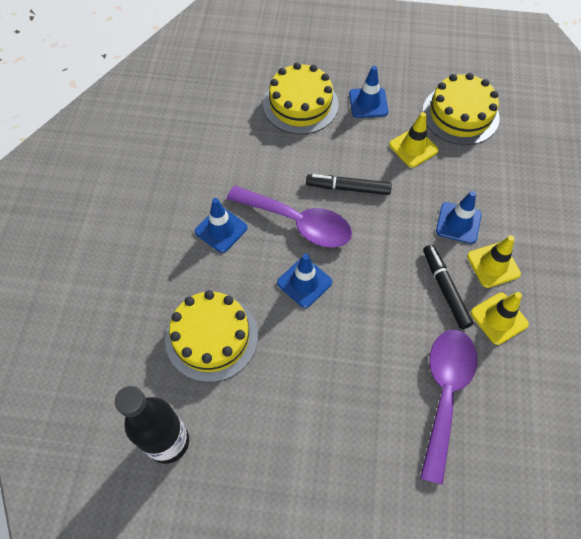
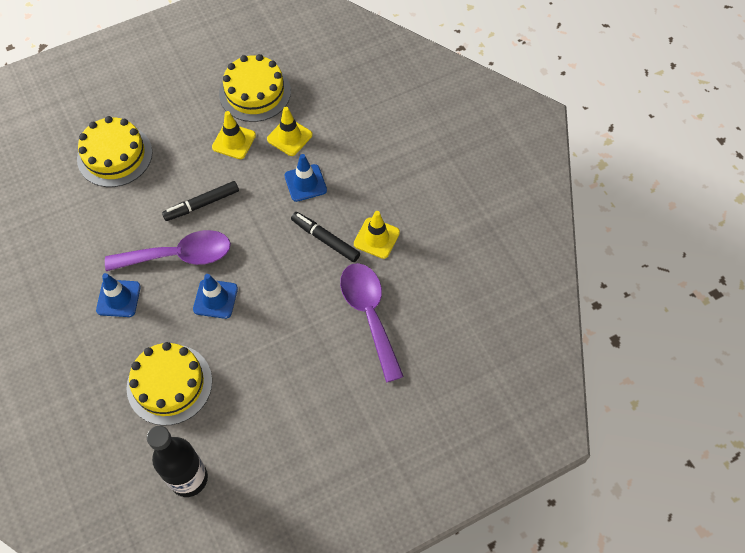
camera: 35 degrees left, 0 degrees up
blue traffic cone [349,66,389,118] -> none
yellow traffic cone [467,235,521,288] -> yellow traffic cone moved to [267,107,313,156]

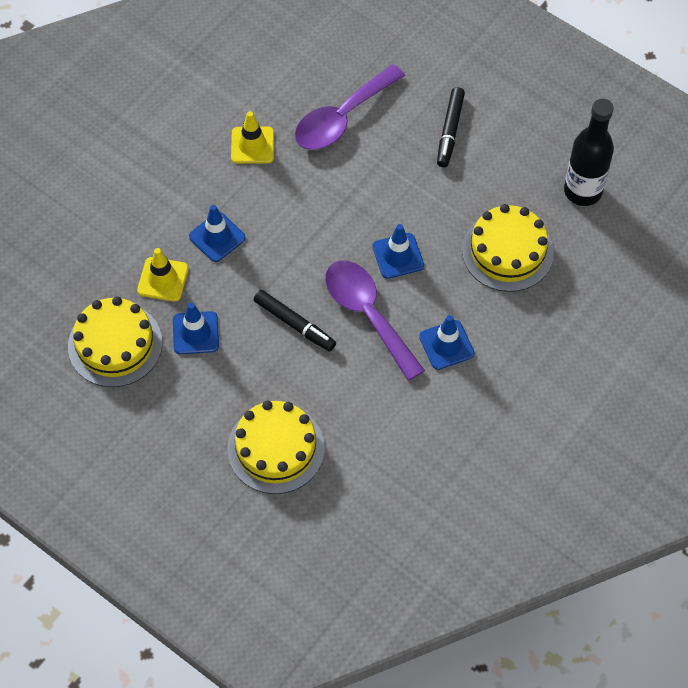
camera: 115 degrees left, 0 degrees up
yellow traffic cone [212,111,256,159] -> blue traffic cone [173,303,219,354]
black marker [291,212,360,262] -> black marker moved to [437,87,465,167]

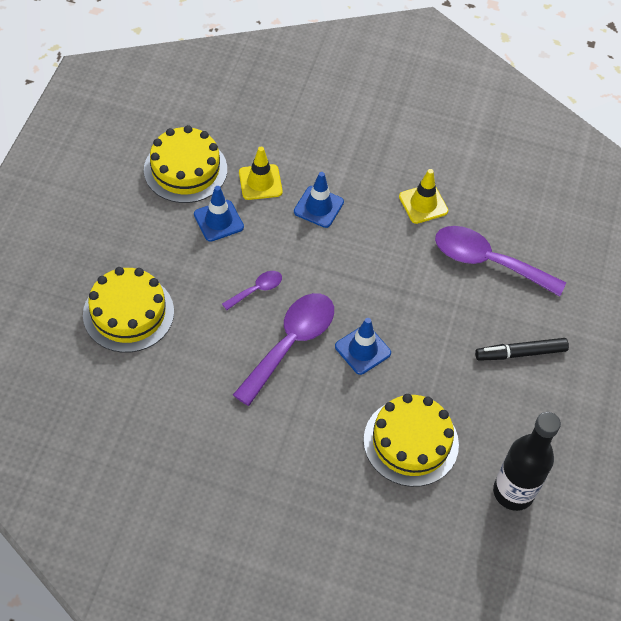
camera: 65 degrees right, 5 degrees down
black marker [254,290,336,351] -> purple spoon [222,271,282,310]
blue traffic cone [419,315,475,370] -> none

